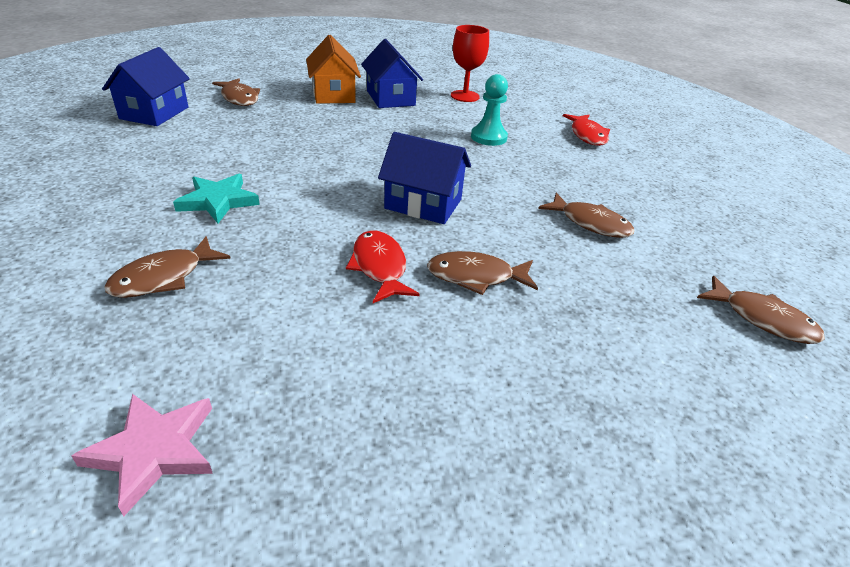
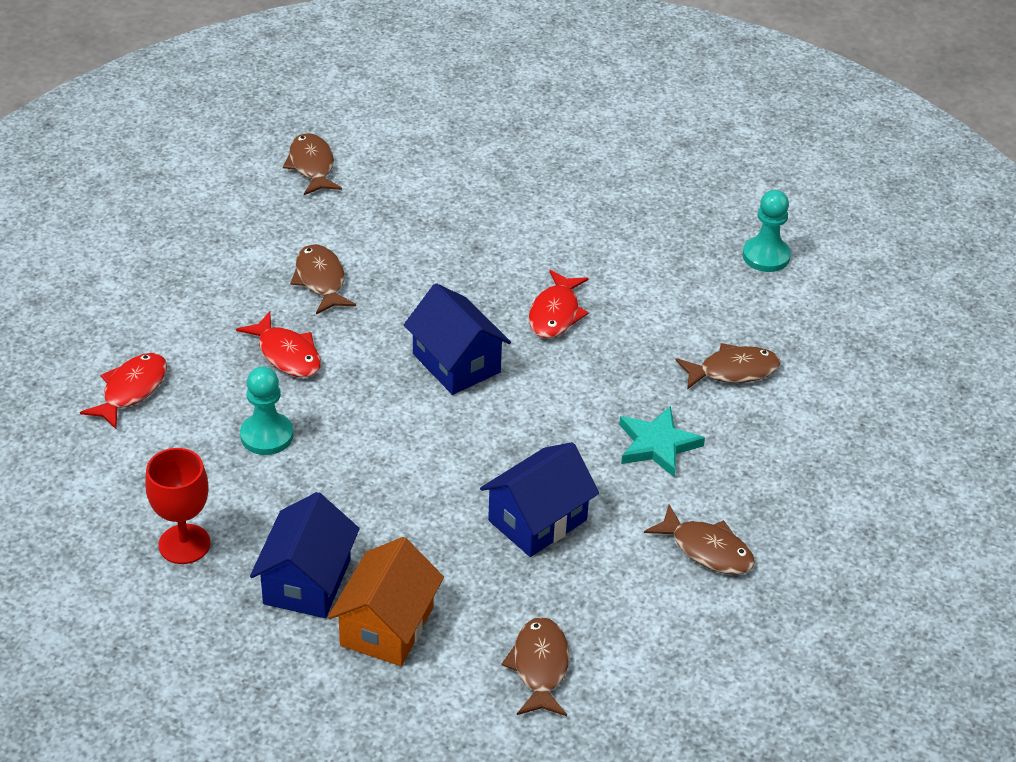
camera: 145 degrees left, 5 degrees up
pink star [71,394,213,516] -> turquoise pawn [743,190,791,272]
blue house [102,47,190,126] -> blue house moved to [480,442,599,557]
brown fish [427,251,538,295] -> brown fish moved to [644,504,755,575]
none -> red fish [236,311,321,377]

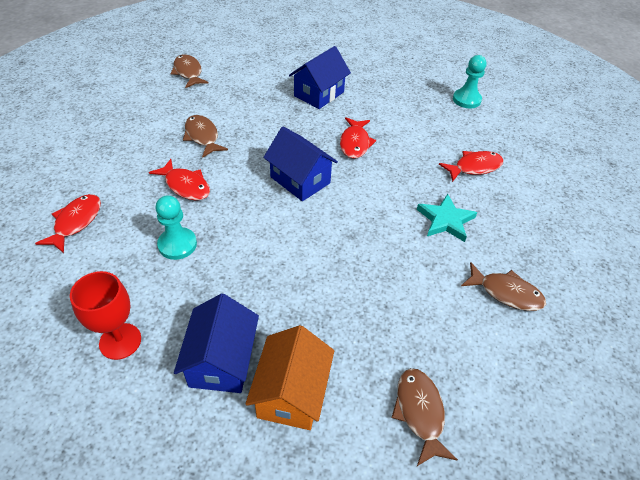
camera: 10 degrees left, 5 degrees up
blue house [480,442,599,557] -> blue house moved to [289,46,351,109]
brown fish [675,343,780,390] -> red fish [439,151,504,182]

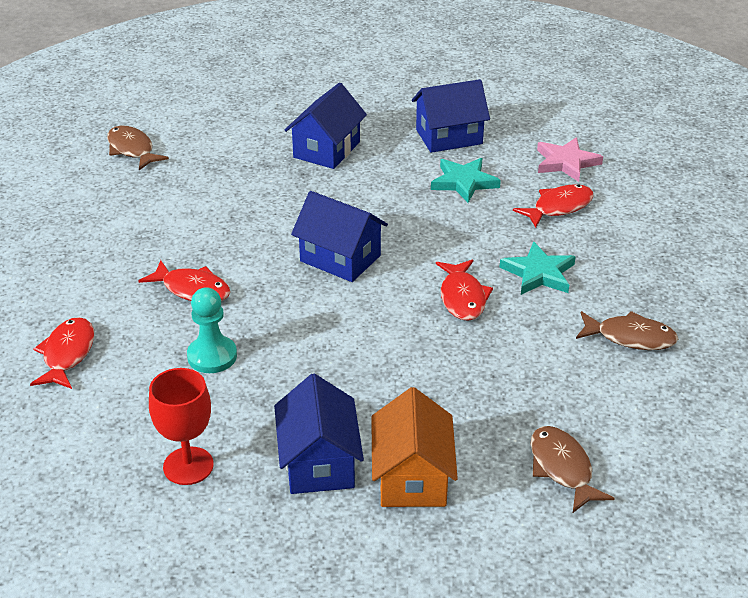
camera: 10 degrees left, 10 degrees down
brown fish [183,115,228,158] -> none
red fish [340,117,376,159] -> red fish moved to [436,260,493,321]
turquoise pawn [453,55,486,108] -> none
none -> blue house [412,79,490,153]
none -> turquoise star [431,158,501,203]
none -> pink star [537,137,603,182]

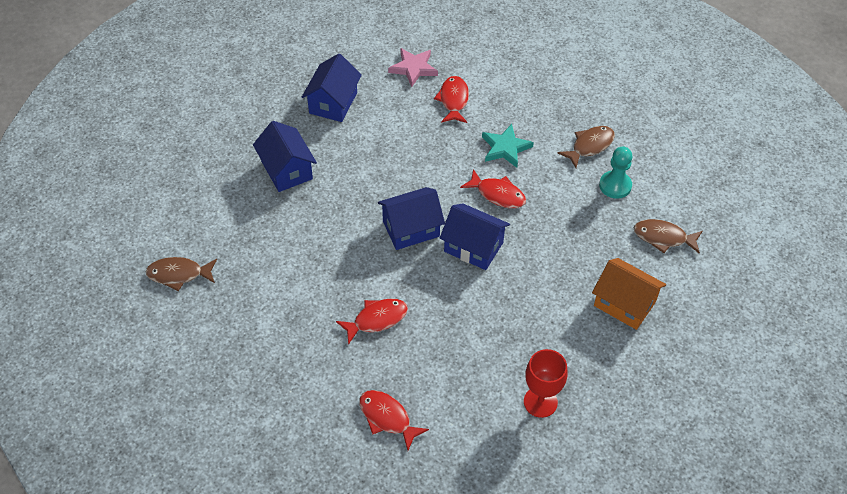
camera: 55 degrees left, 15 degrees up
turquoise pawn [187,287,237,373] -> turquoise pawn moved to [599,147,632,199]
blue house [274,374,364,494] -> blue house moved to [440,203,510,270]
turquoise star [431,158,501,203] -> none

